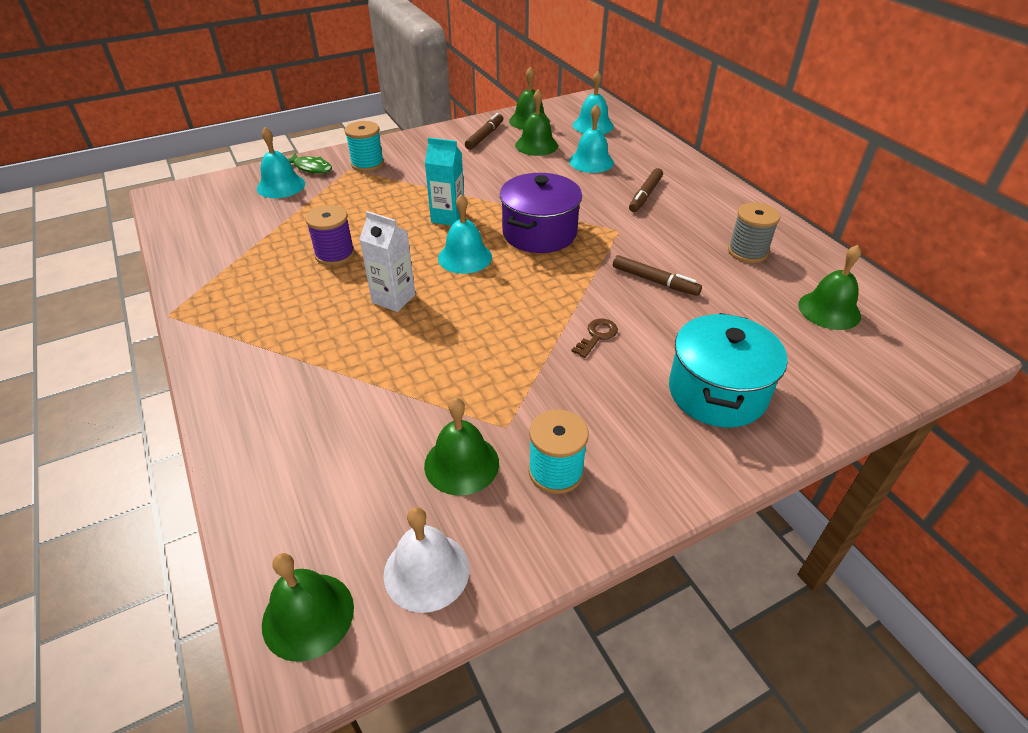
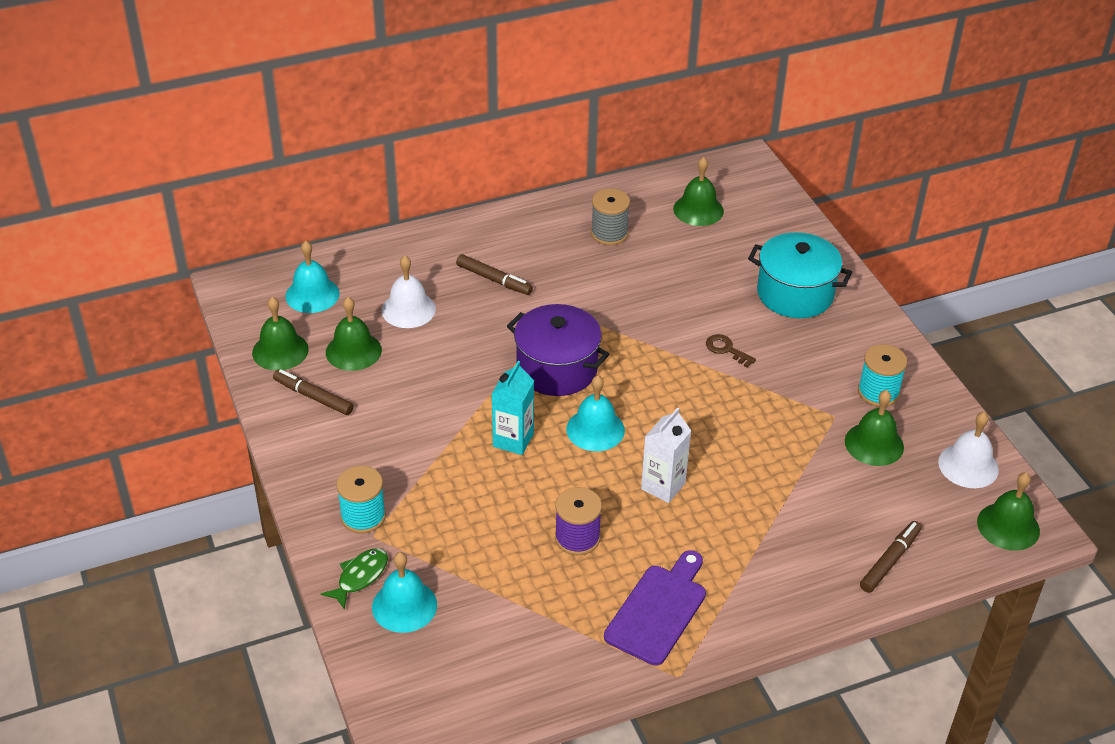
camera: 85 degrees left, 0 degrees up
turquoise bell [569,104,614,173] -> white bell [381,256,436,328]
brown marker [613,255,702,296] -> brown marker moved to [860,521,922,593]
none -> purple cutting board [604,550,706,666]

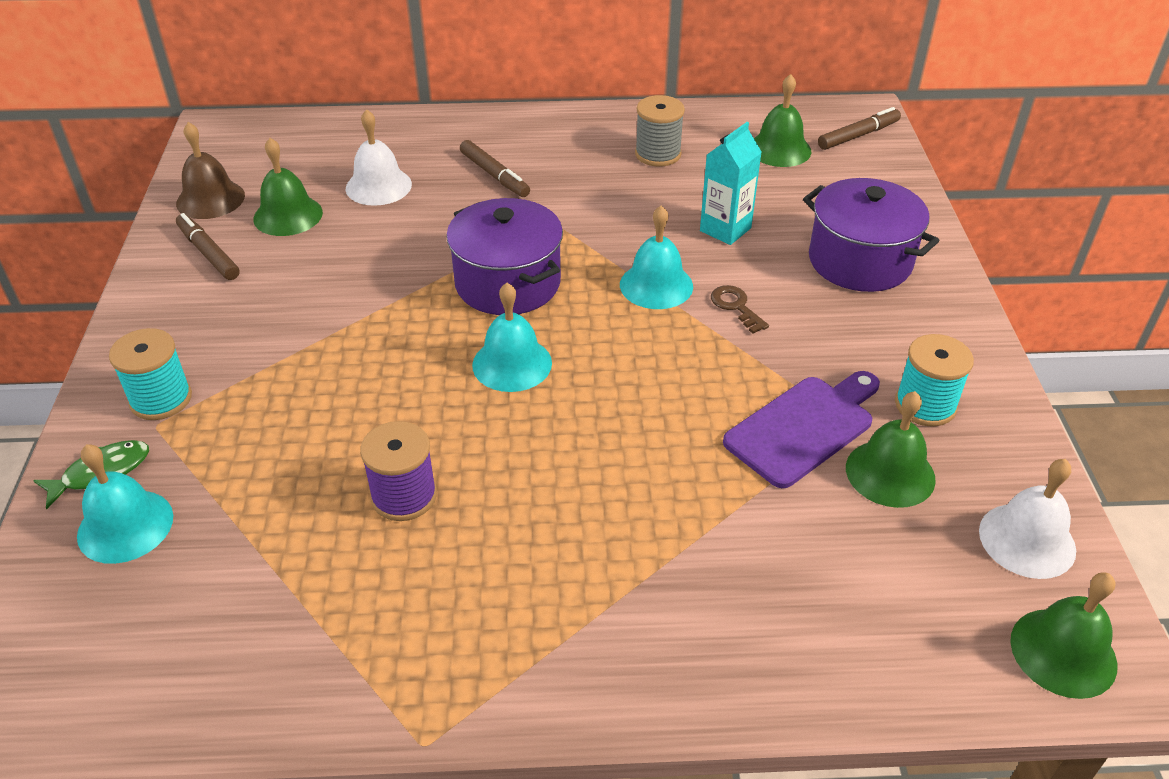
camera: 20 degrees right, 0 degrees up
green bell [252,297,309,371] -> brown bell [176,122,245,219]
turquoise bell [285,241,340,313] -> turquoise bell moved to [620,205,693,309]
turquoise carton [492,361,534,455] -> turquoise carton moved to [700,122,762,245]
purple cutting board [604,550,706,666] -> purple cutting board moved to [723,371,880,488]
white carton [641,407,691,503] -> none
turquoise pot [748,232,852,318] -> purple pot [803,178,939,292]
brown marker [860,521,922,593] -> brown marker moved to [818,107,901,150]

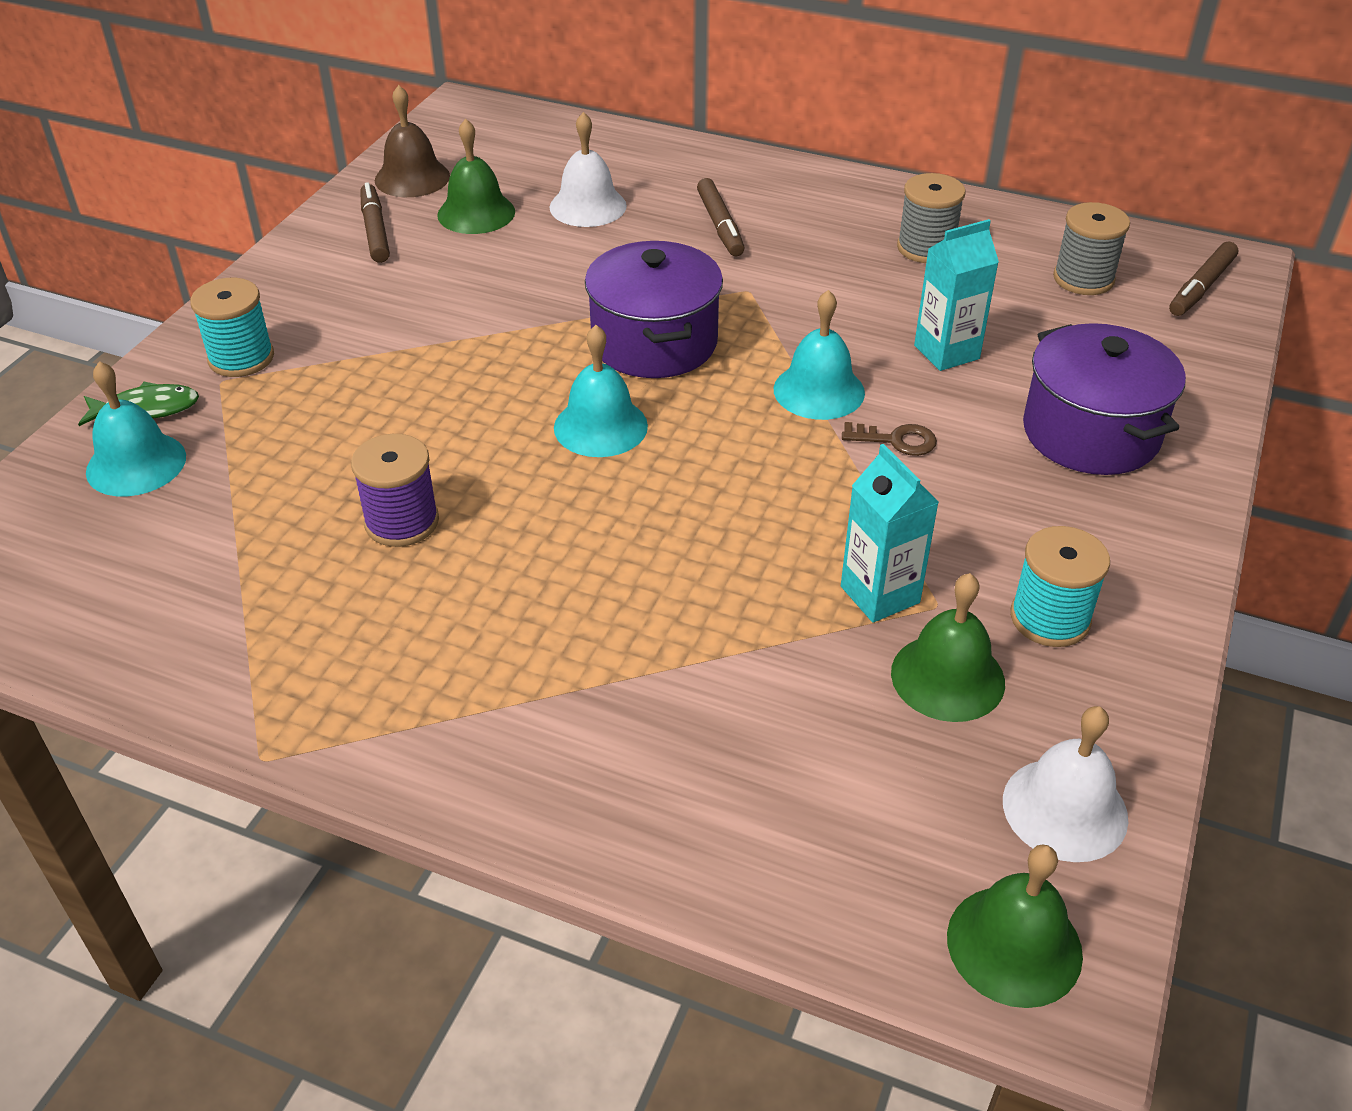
camera: 25 degrees right, 0 degrees up
brown key [711,285,769,333] -> brown key turned 105 degrees clockwise [842,422,937,456]
purple cutting board [723,371,880,488] -> turquoise carton [841,444,939,623]
green bell [754,74,811,167] -> grey spool [1053,202,1130,295]
brown marker [818,107,901,150] -> brown marker turned 135 degrees clockwise [1169,242,1239,316]

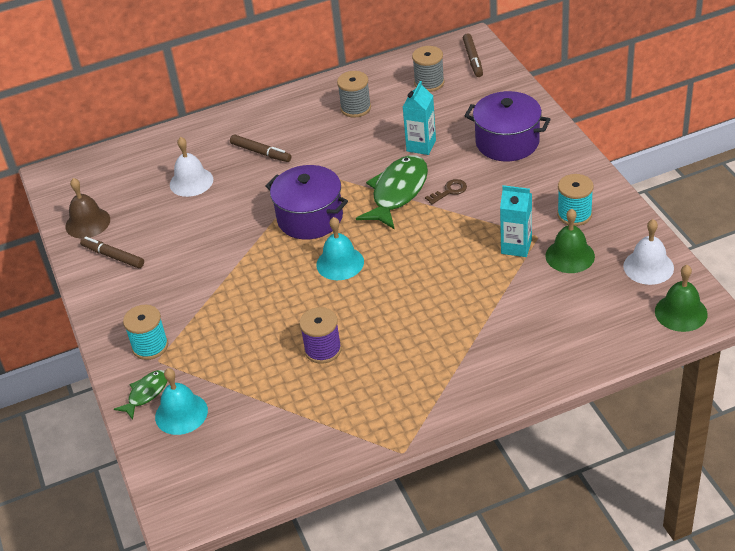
camera: 40 degrees left, 0 degrees up
green bell [437,118,515,234] -> none
turquoise bell [774,290,865,420] -> green fish [356,155,428,230]

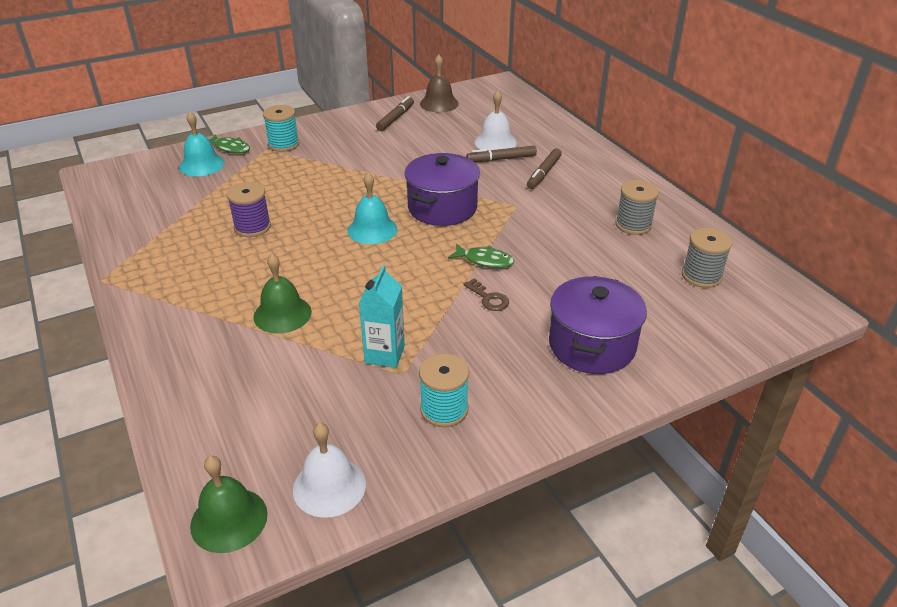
camera: 80 degrees right, 5 degrees down
green fish [356,155,428,230] -> green fish [448,243,514,268], size x0.53
turquoise carton [403,81,436,155] -> none
brown marker [463,33,483,77] -> brown marker moved to [466,146,537,162]
green bell [545,209,595,273] -> green bell moved to [253,254,312,333]

